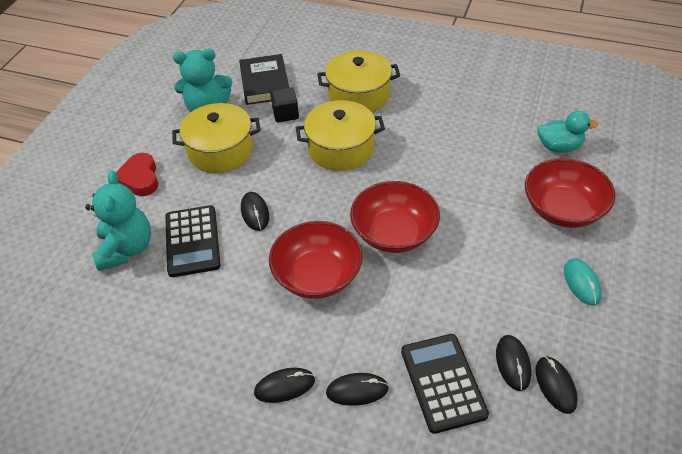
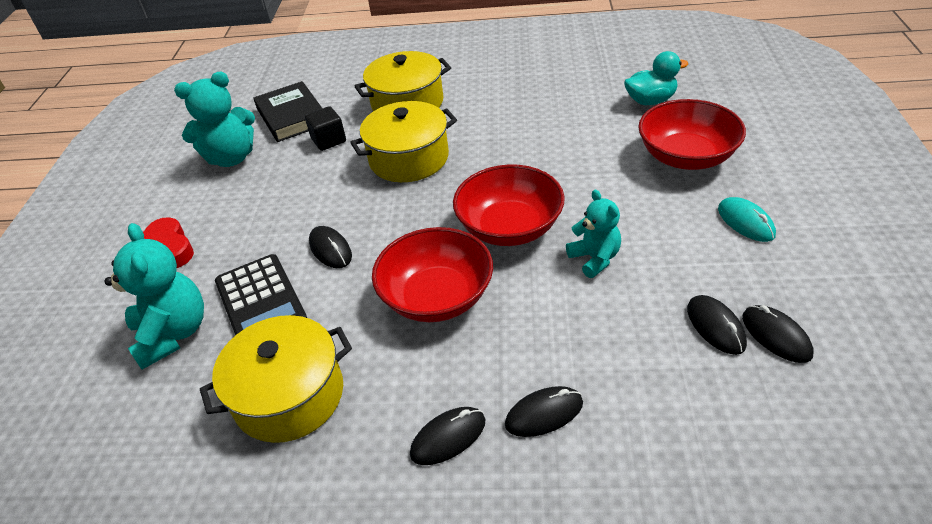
camera: 15 degrees left, 5 degrees down
yellow pot [172,103,261,173] -> yellow pot moved to [200,315,352,443]
black calculator [401,334,489,434] -> none
none -> turquoise teddy bear [566,190,621,278]

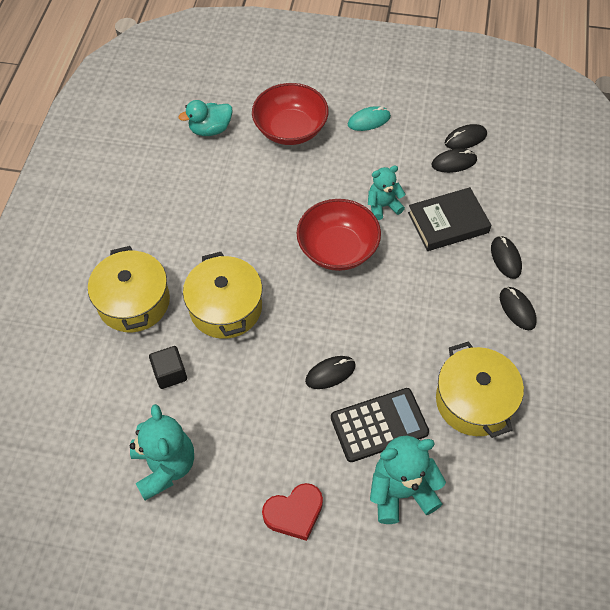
camera: 85 degrees left, 15 degrees up
black book [254,81,323,142] -> black book moved to [408,187,491,251]
red bowl [372,227,493,322] -> none
turquoise duck [624,51,688,105] -> turquoise duck turned 105 degrees counterclockwise [179,100,233,136]

